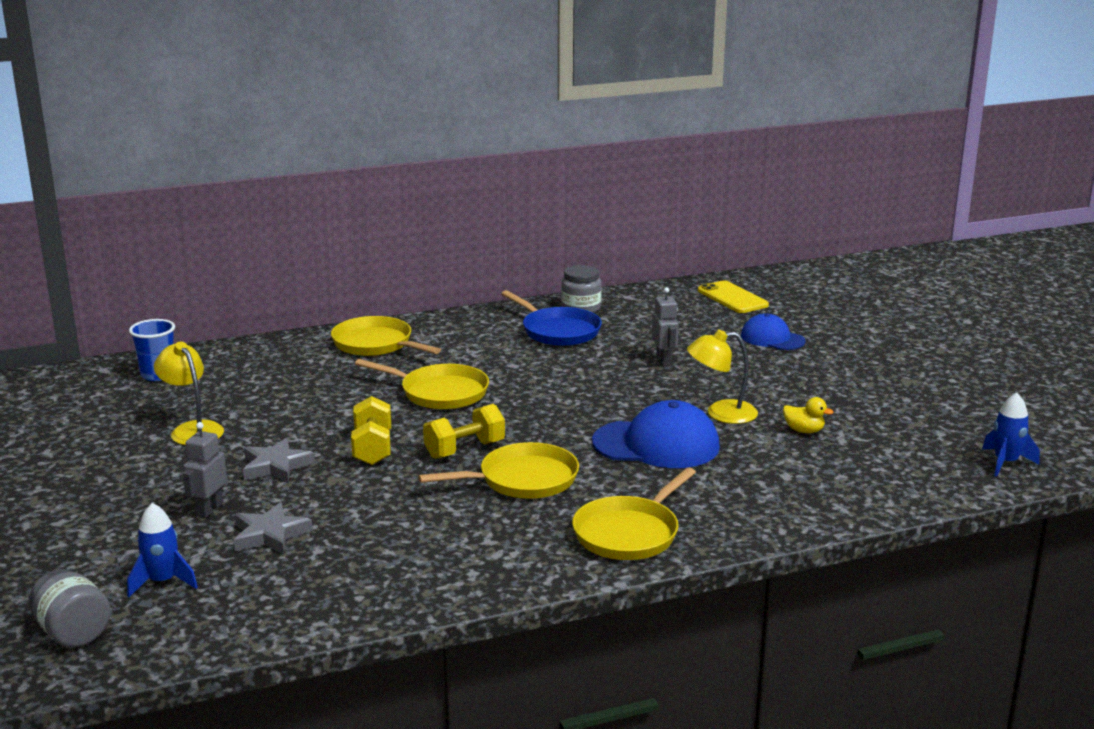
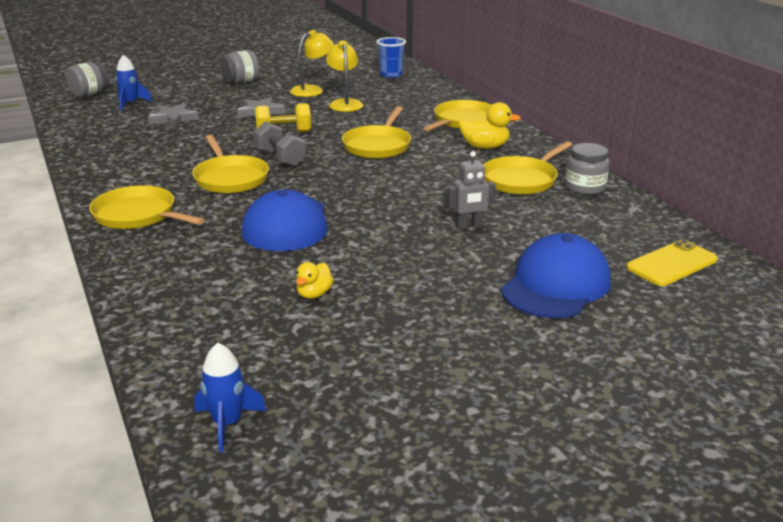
camera: 85 degrees right, 5 degrees up
grey robot [183,422,227,518] -> none
yellow dumbbell [423,404,505,459] -> grey dumbbell [253,121,306,167]
blue pan [501,290,602,346] -> yellow pan [483,141,572,195]
yellow lamp [687,329,758,424] -> yellow lamp moved to [326,40,363,112]
blue cap [741,313,806,350] -> blue cap [501,233,611,318], size x1.63
none -> grey jar [220,50,259,84]
none -> yellow duck [458,102,521,149]

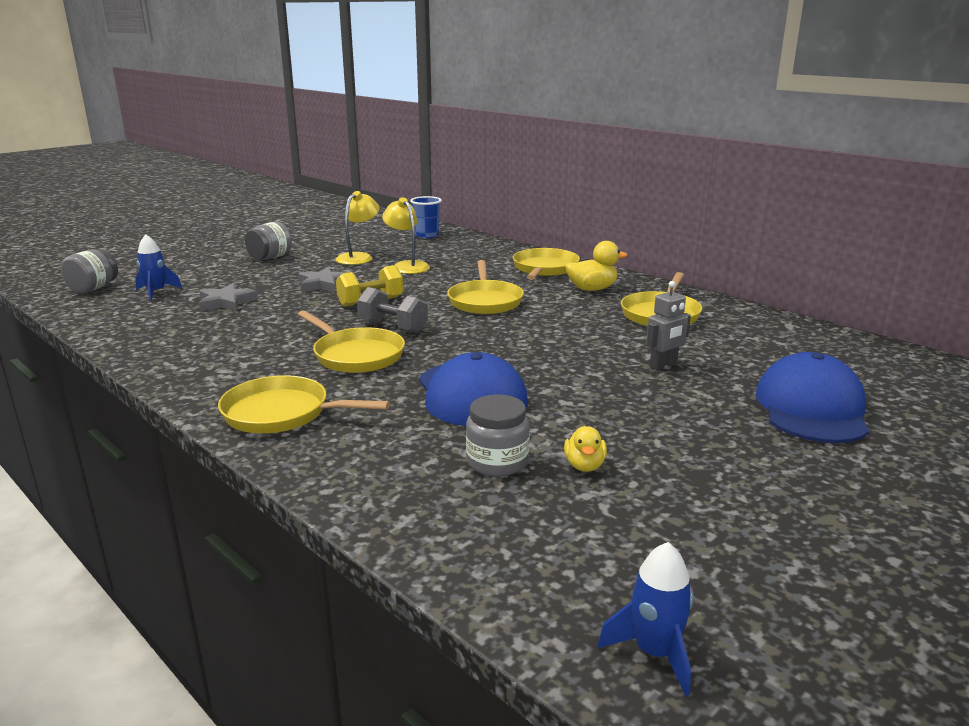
camera: 20 degrees left, 5 degrees down
grey jar [565,143,610,195] -> grey jar moved to [466,394,530,476]
yellow phone [626,239,718,286] -> none

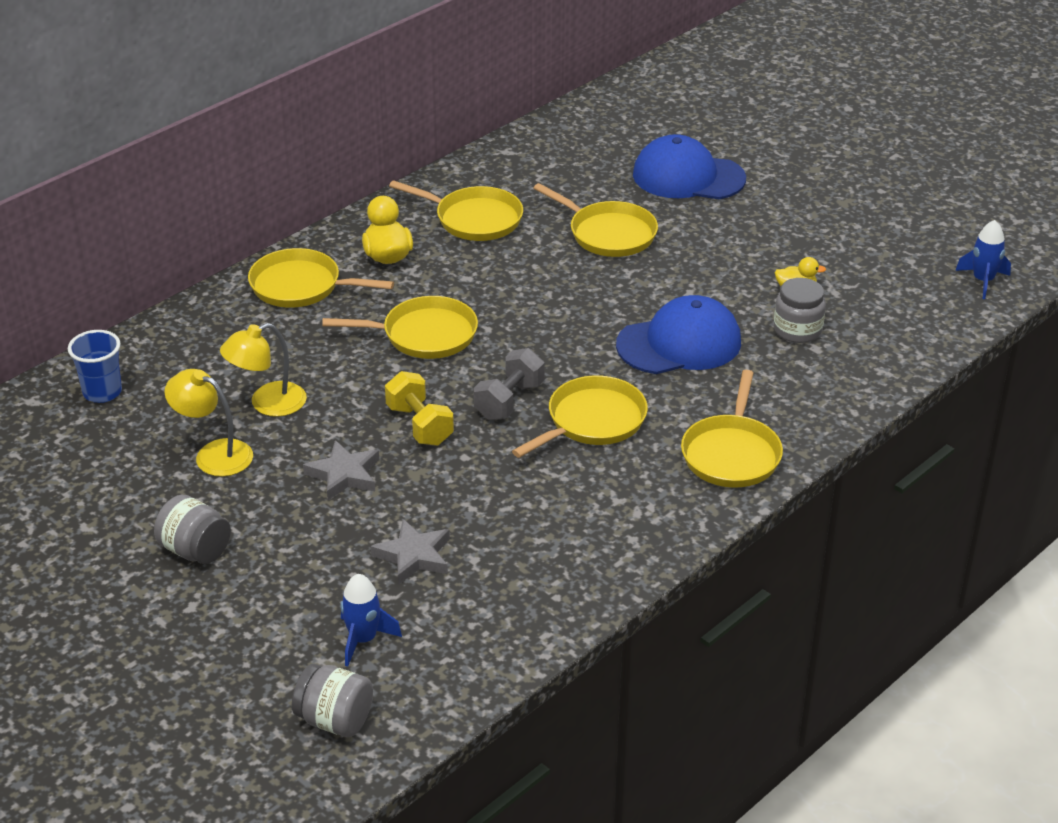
camera: 90 degrees left, 15 degrees up
grey robot [646,281,691,370] -> yellow pan [533,183,658,257]

